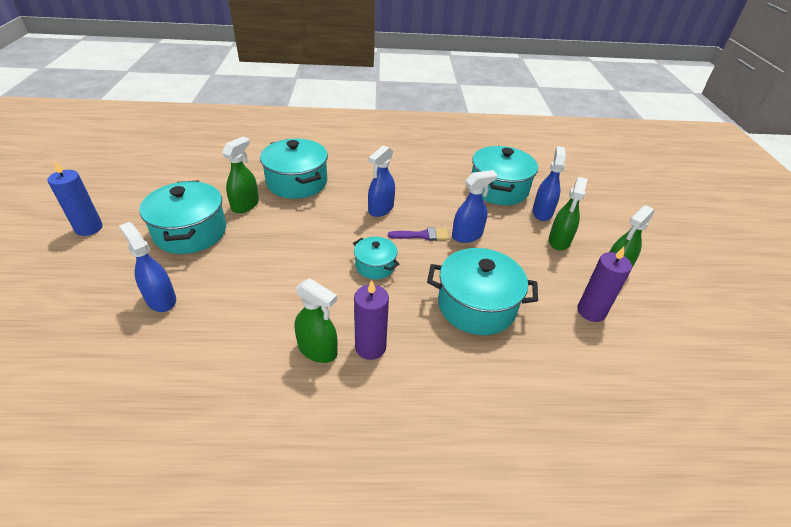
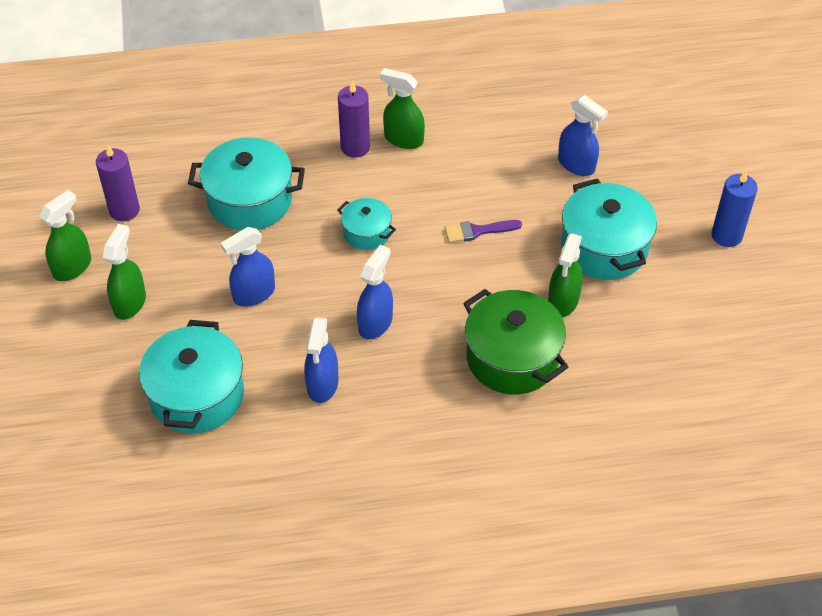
camera: 175 degrees right, 10 degrees up
turquoise pot [260,139,328,199] -> green pot [463,289,568,394]
purple brush [388,227,449,241] -> purple brush moved to [445,220,522,243]
blue spray bottle [532,146,566,221] -> blue spray bottle moved to [304,317,339,403]

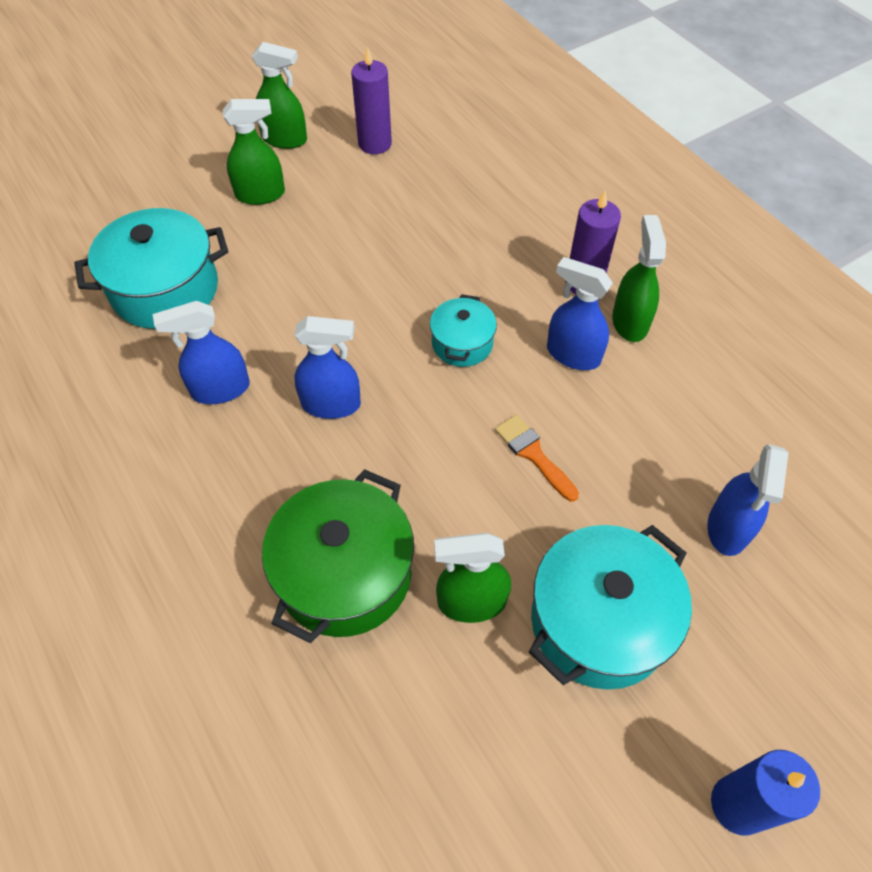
camera: 65 degrees right, 5 degrees up
turquoise pot [188,137,305,231] -> none
blue spray bottle [221,227,275,307] -> blue spray bottle moved to [547,257,613,370]
purple brush [445,220,522,243] -> orange brush [495,415,579,502]

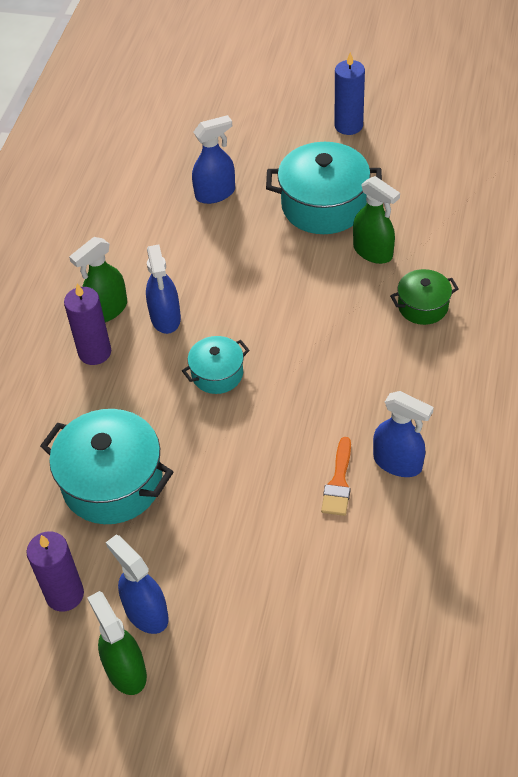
camera: 130 degrees left, 5 degrees down
turquoise pot [74,208,228,329] -> turquoise pot moved to [40,409,173,524]
green spray bottle [223,99,285,205] -> none
green pot [262,469,414,643] -> green pot [390,269,459,325], size x0.55
blue spray bottle [294,316,361,419] -> blue spray bottle moved to [106,535,169,634]
orange brush [495,415,579,502] -> orange brush moved to [321,437,351,516]

